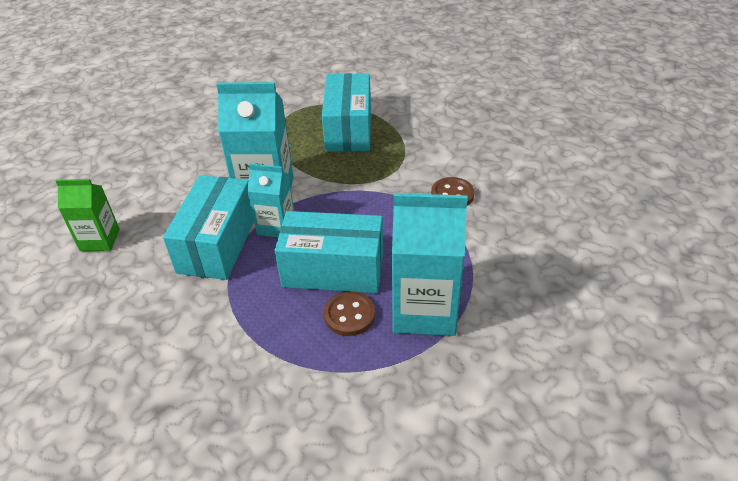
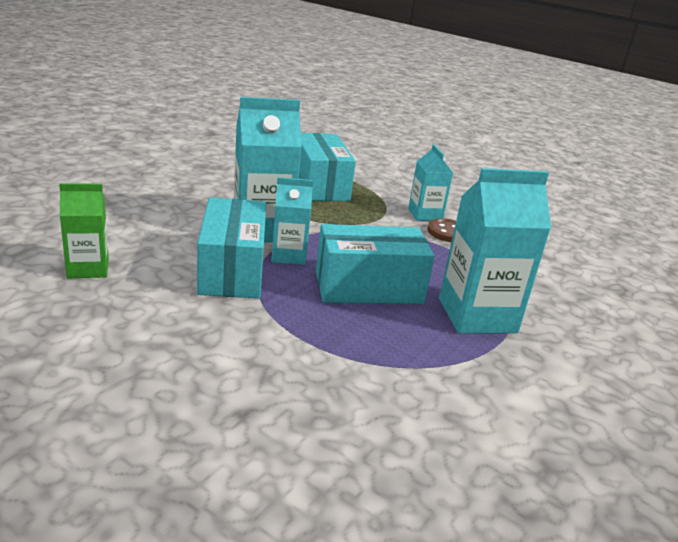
camera: 20 degrees left, 15 degrees down
brown button [324,292,375,336] -> none
none -> turquoise carton [408,144,453,221]

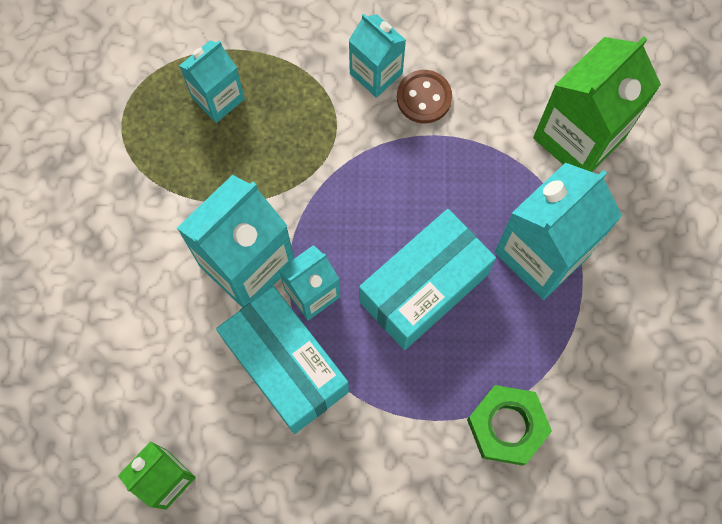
camera: 30 degrees left, 45 degrees up
turquoise box [299,133,356,201] -> turquoise carton [179,40,245,123]
none -> green nut [467,385,552,466]
none -> green carton [533,36,661,172]

